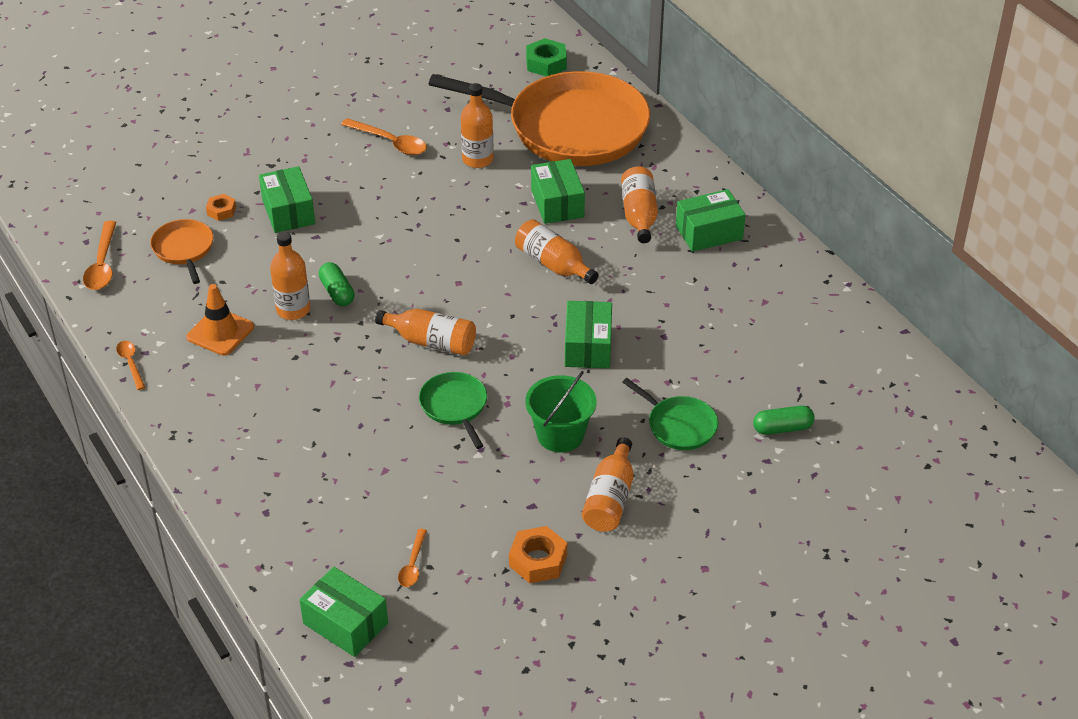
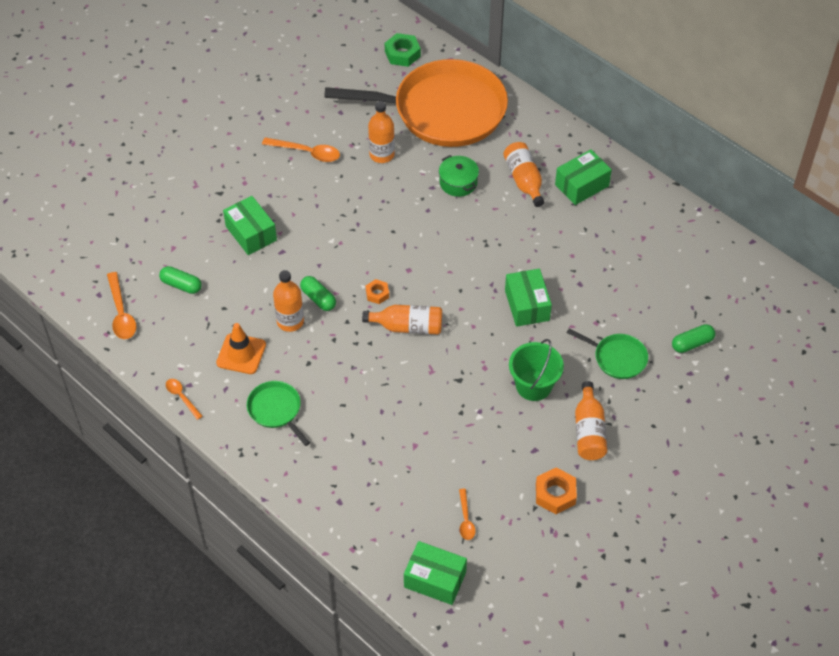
camera: 15 degrees left, 10 degrees up
orange pan [150,219,213,284] -> green capsule [159,266,202,294]
orange nut [206,194,236,221] -> orange nut moved to [366,279,389,304]
green pan [419,372,487,449] -> green pan moved to [247,381,310,446]
orange bottle [515,219,599,284] -> none
green box [531,159,585,224] -> green pot [439,155,479,197]

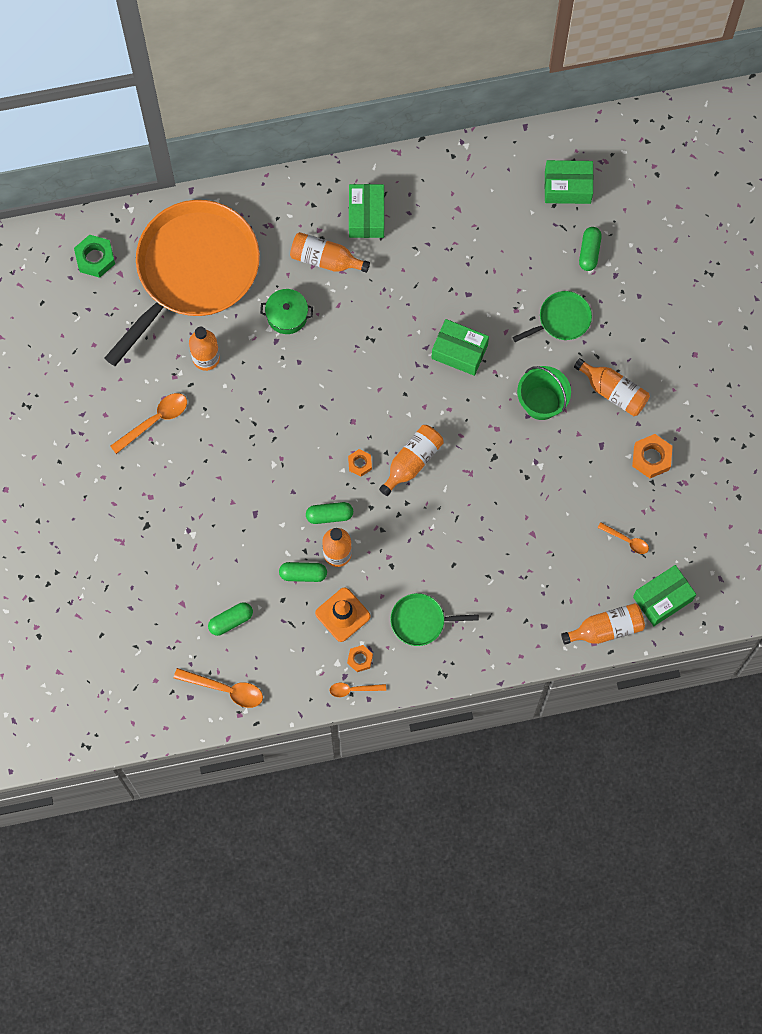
camera: 55 degrees left, 20 degrees up
green box [223,196,277,255] -> green box moved to [545,160,593,204]
none -> green capsule [279,562,327,582]
none -> orange nut [347,645,373,672]
none -> orange bottle [561,603,645,645]

